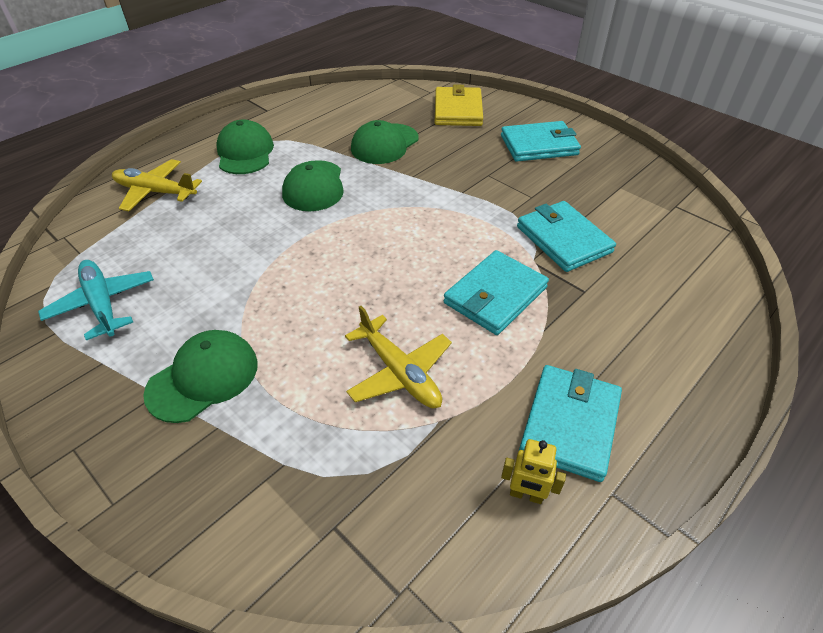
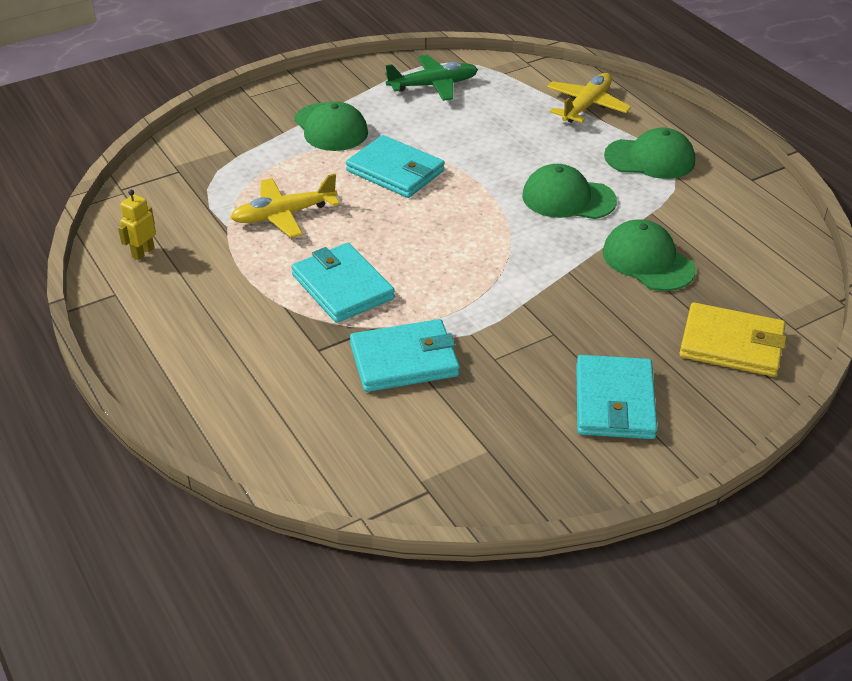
camera: 105 degrees right, 5 degrees down
turquoise plane [38,260,154,340] -> green plane [385,55,478,101]
turquoise wallet [519,365,622,482] -> turquoise wallet moved to [346,135,445,198]

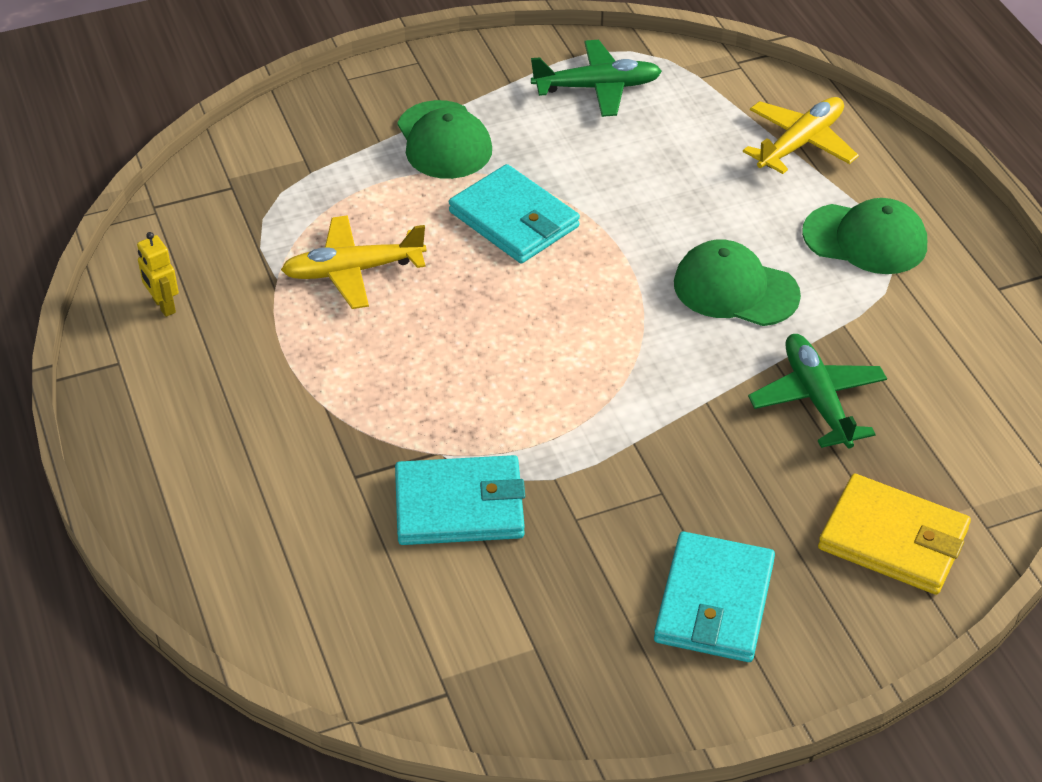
camera: 10 degrees right, 5 degrees up
yellow robot [118,190,156,260] -> yellow robot turned 75 degrees counterclockwise [137,232,179,317]
turquoise wallet [291,243,395,323] -> none
green cap [602,220,696,291] -> green plane [748,334,887,448]

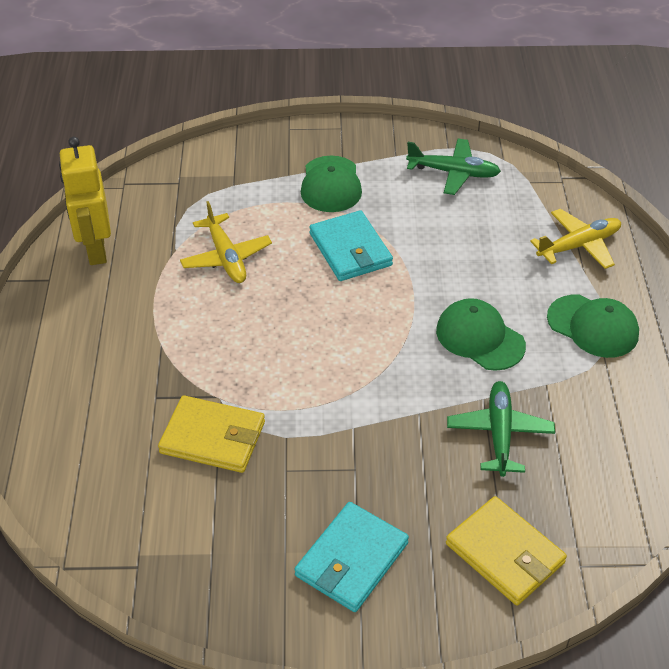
camera: 20 degrees right, 0 degrees up
yellow robot [137,232,179,317] -> yellow robot [59,137,111,265], size x2.07
yellow plane [281,215,427,309] -> yellow plane turned 120 degrees counterclockwise [180,201,272,283]
turquoise wallet [395,455,525,545] -> yellow wallet [158,395,265,473]

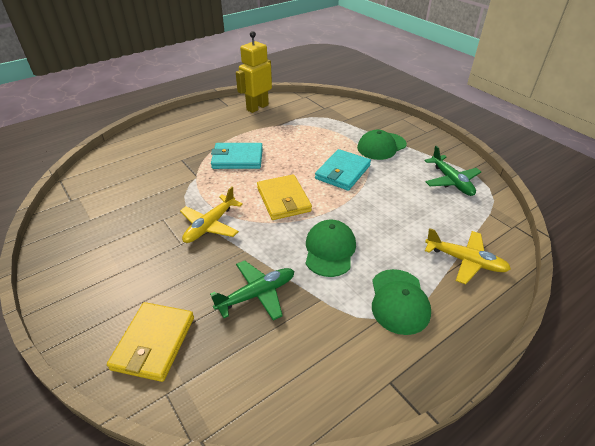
camera: 55 degrees right, 5 degrees down
yellow wallet [158,395,265,473] -> yellow wallet moved to [257,174,312,220]
yellow plane [180,201,272,283] -> yellow plane moved to [180,187,243,243]
turquoise wallet [295,502,409,612] -> turquoise wallet moved to [211,143,263,169]

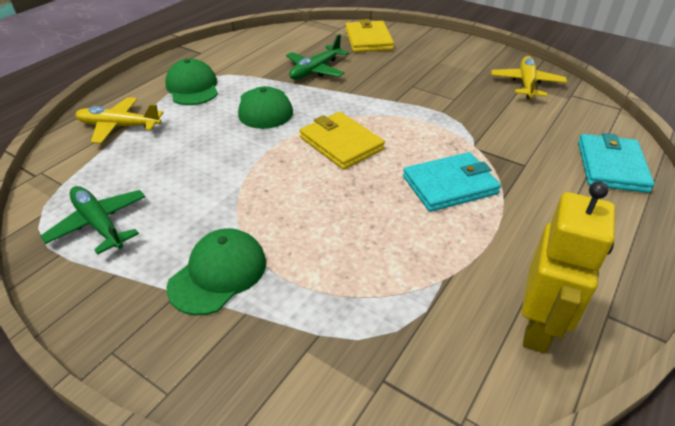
camera: 160 degrees right, 0 degrees up
yellow plane [180,187,243,243] -> yellow plane moved to [491,56,567,99]
turquoise wallet [315,149,371,191] -> turquoise wallet moved to [578,133,655,193]

